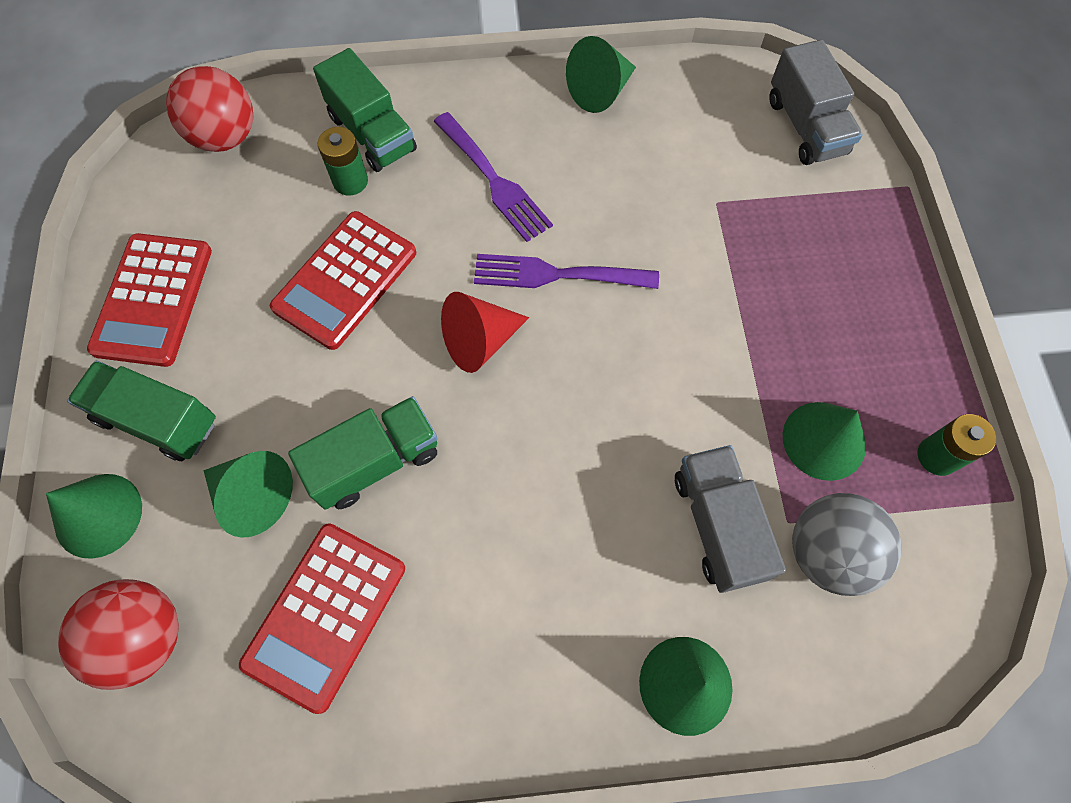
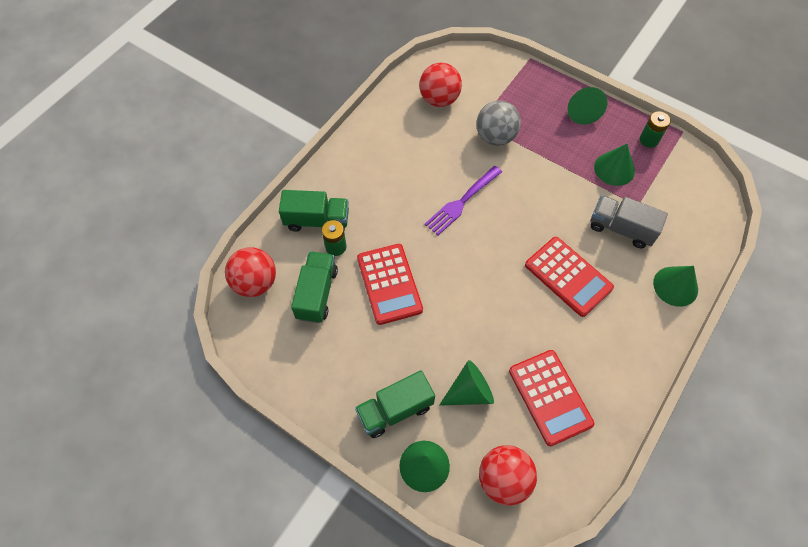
camera: 50 degrees left, 5 degrees down
red calculator [87,233,212,367] -> red calculator moved to [525,237,614,317]
green truck [288,396,438,510] -> green truck moved to [291,251,338,323]
purple fork [433,112,553,242] -> none
red cone [441,292,529,373] -> none
green cone [566,36,636,113] -> green cone moved to [567,87,607,125]
grey truck [769,40,862,165] -> none
grey ball [792,493,902,596] -> grey ball moved to [476,100,521,146]
none -> red ball [419,63,462,107]

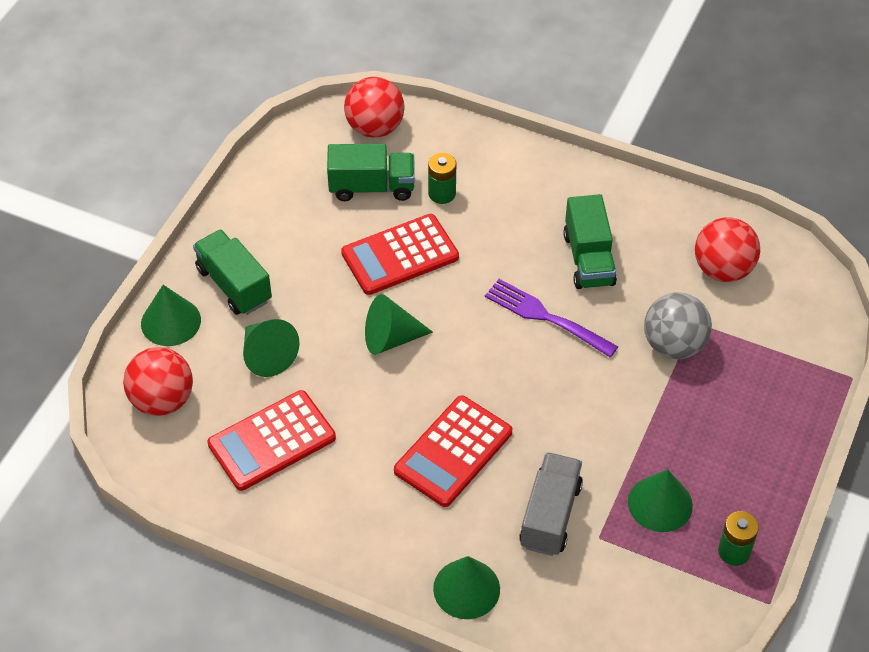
camera: 80 degrees right, 10 degrees down
green truck [279,190,349,232] -> green truck moved to [563,194,617,289]
green cone [567,87,607,125] -> green cone moved to [365,294,433,355]

